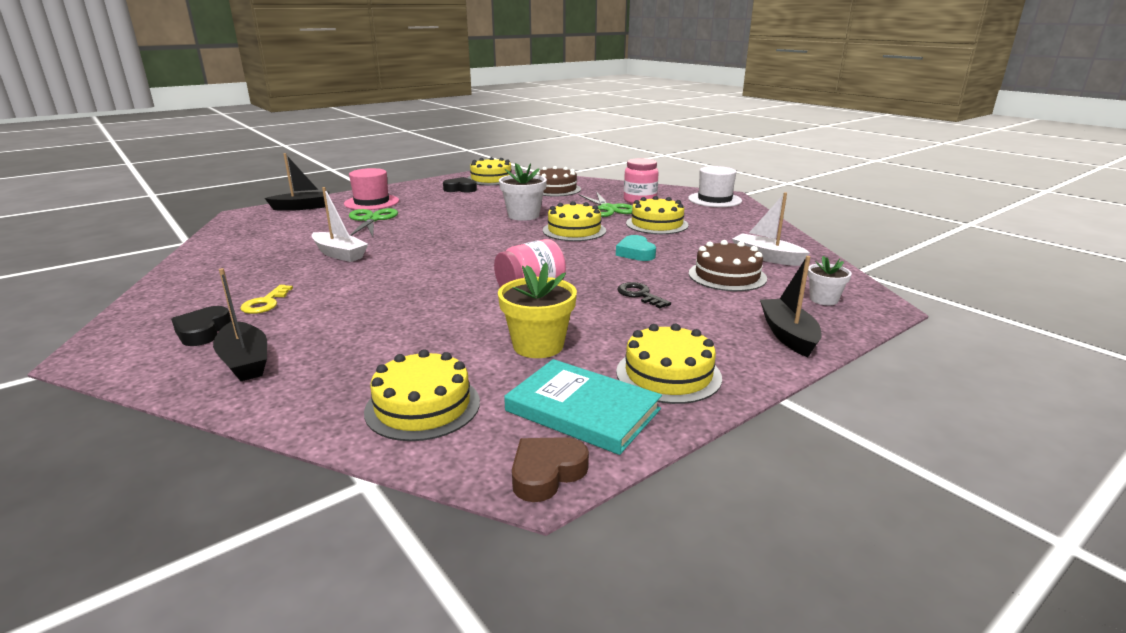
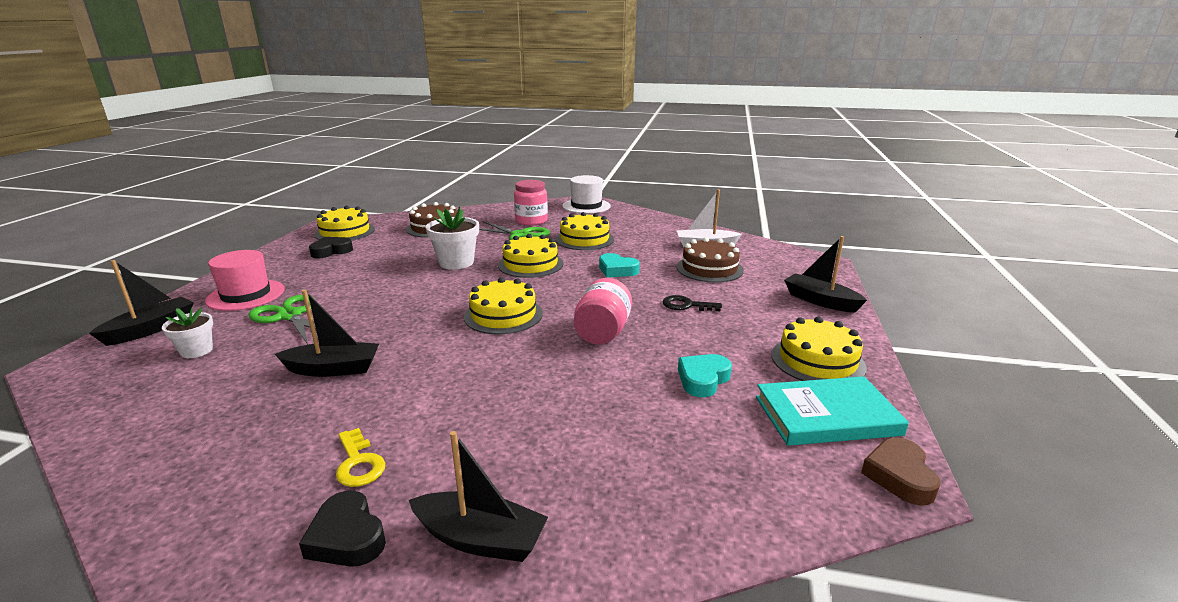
camera: 40 degrees left, 0 degrees up
white boat [311,187,368,262] -> black boat [275,290,379,377]
yellow cake [364,349,480,441] -> yellow cake moved to [464,277,543,334]
yellow flower pot [498,262,577,358] -> turquoise heart [678,354,732,397]
white flower pot [807,256,852,305] -> white flower pot moved to [162,307,213,358]

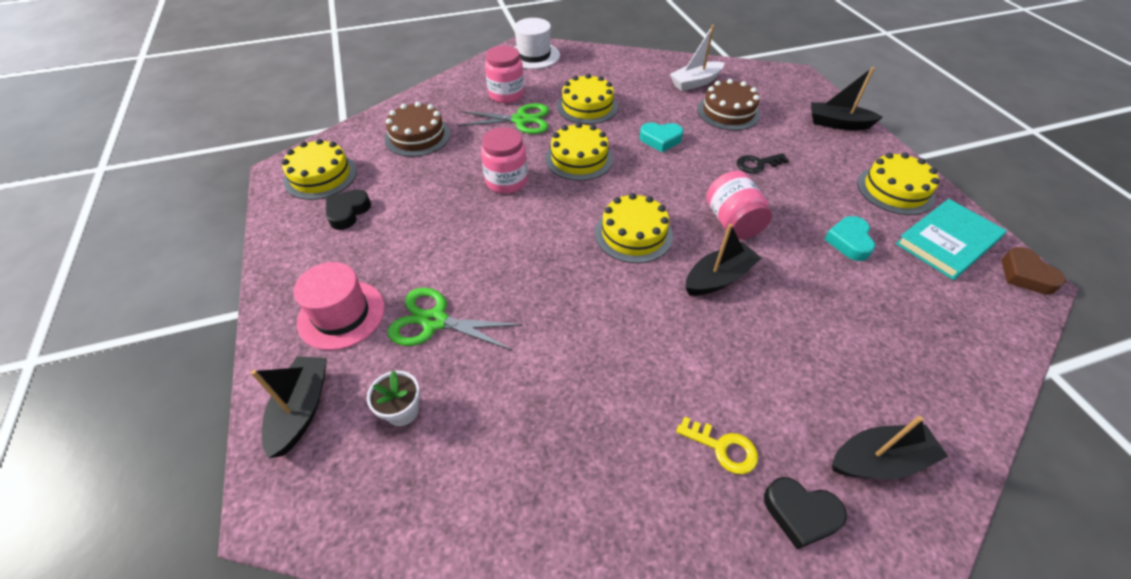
camera: 30 degrees left, 25 degrees up
black boat [275,290,379,377] -> black boat moved to [685,224,761,296]
white flower pot [426,206,479,270] -> pink jar [481,127,528,194]

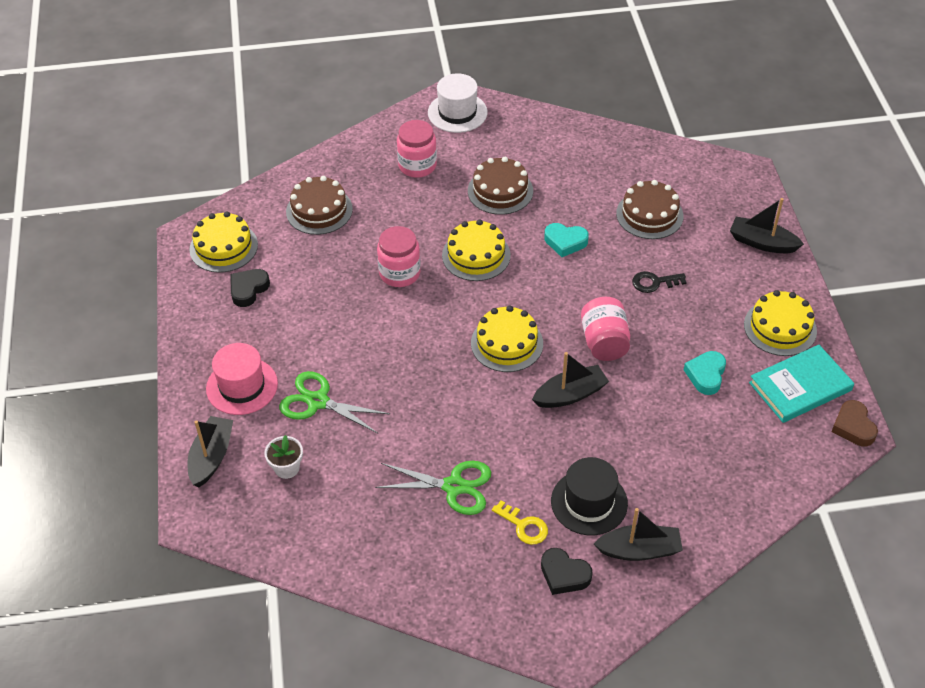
camera: 10 degrees right, 0 degrees up
green scissors [458,103,549,134] -> green scissors moved to [375,461,491,515]
yellow cake [557,74,618,124] -> brown cake [468,157,533,215]
white boat [670,25,725,91] -> none
none -> black hat [551,457,628,535]

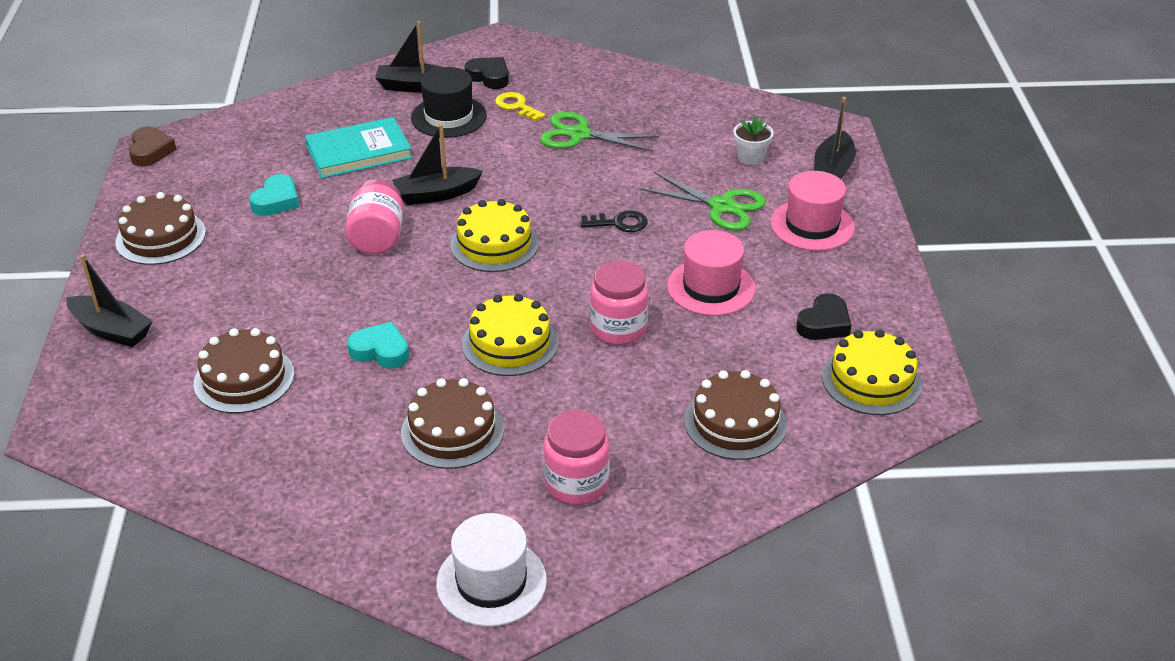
camera: 175 degrees left, 10 degrees down
black key [632,271,687,293] -> black key moved to [580,210,648,232]
yellow cake [744,290,817,356] -> brown cake [115,192,206,265]
turquoise book [749,345,854,423] -> turquoise book moved to [305,117,412,178]
none -> pink hat [667,230,756,316]

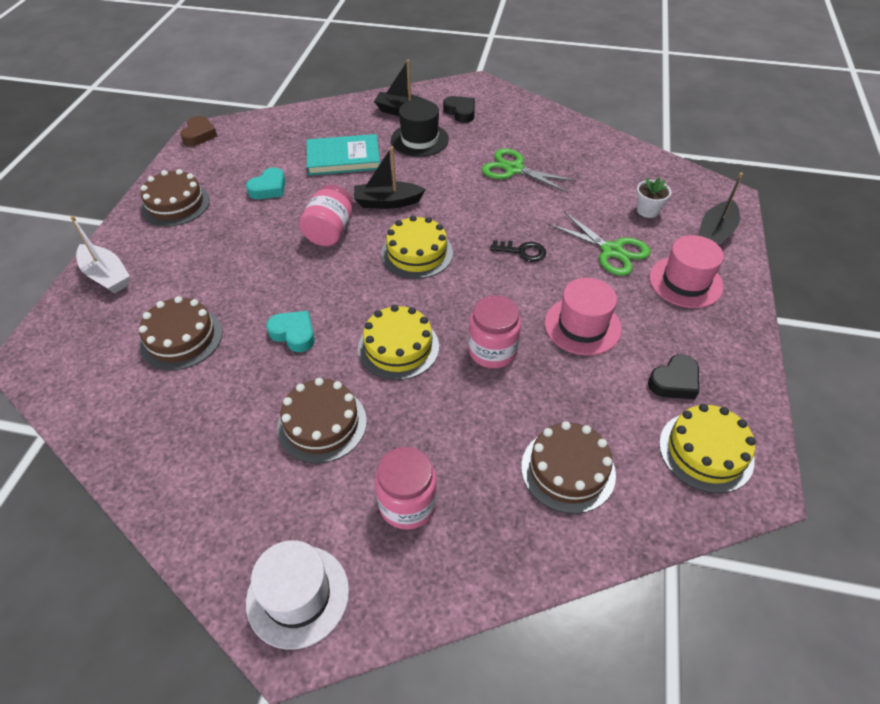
camera: 15 degrees right, 10 degrees up
black boat [67,254,153,347] -> white boat [70,216,130,294]
yellow key [495,92,546,121] -> none

